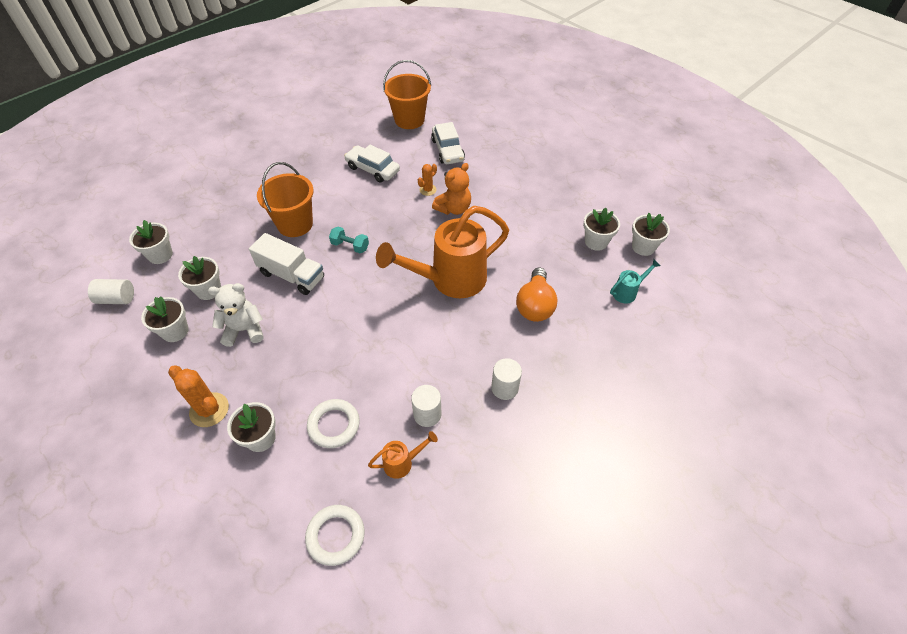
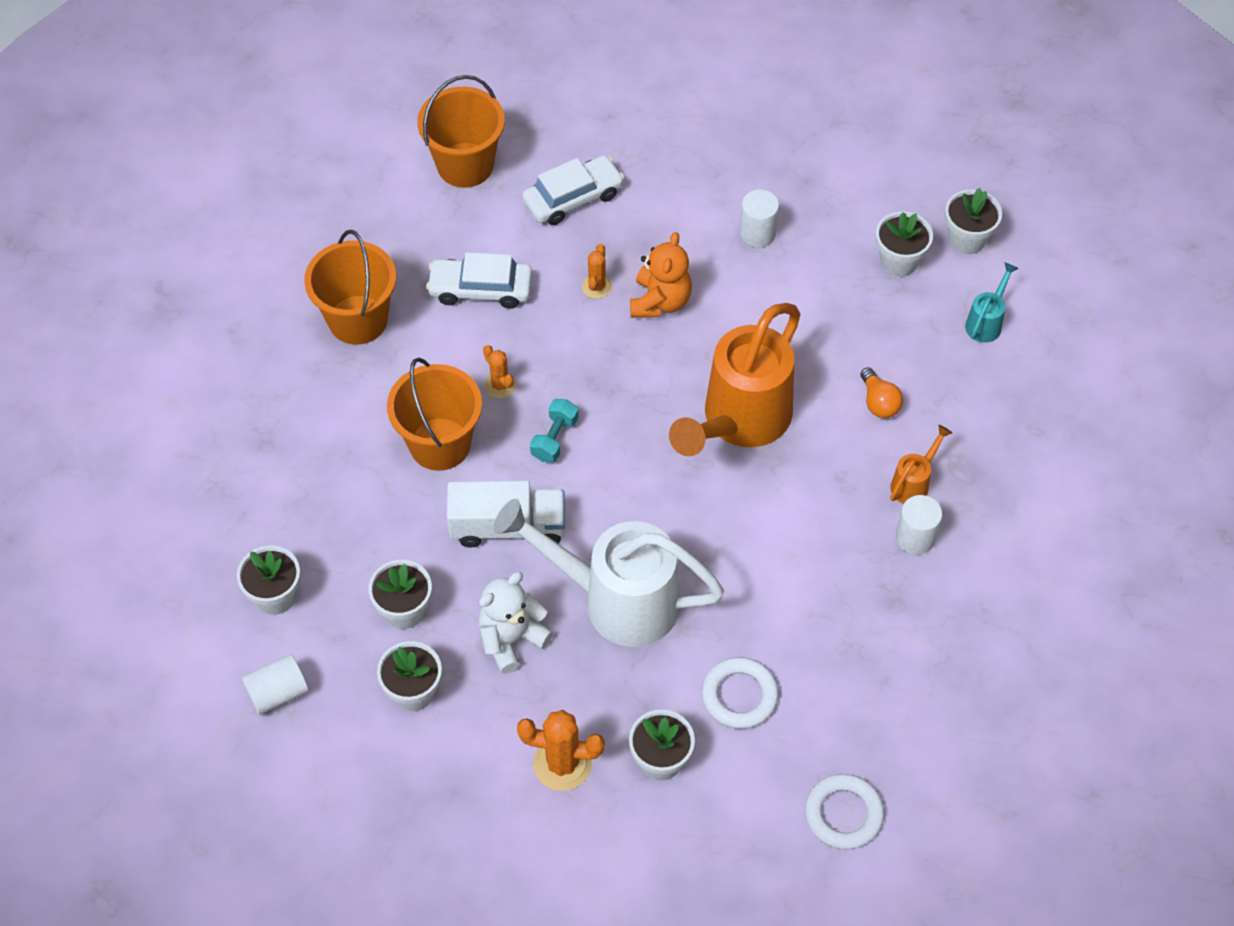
camera: 30 degrees left, 5 degrees up
turquoise dumbbell [329,227,369,253] -> turquoise dumbbell turned 60 degrees counterclockwise [530,399,579,462]
orange watering can [368,431,438,479] -> orange watering can moved to [890,425,952,504]
white cylinder [411,385,441,427] -> white cylinder moved to [740,190,779,247]
white car [431,122,465,164] -> white car turned 75 degrees counterclockwise [522,155,624,225]
orange light bulb [516,267,557,322] -> orange light bulb [860,367,903,418], size x0.59
none -> orange bucket [304,230,396,345]
none -> orange cactus [483,345,516,398]
none -> white watering can [493,499,724,647]

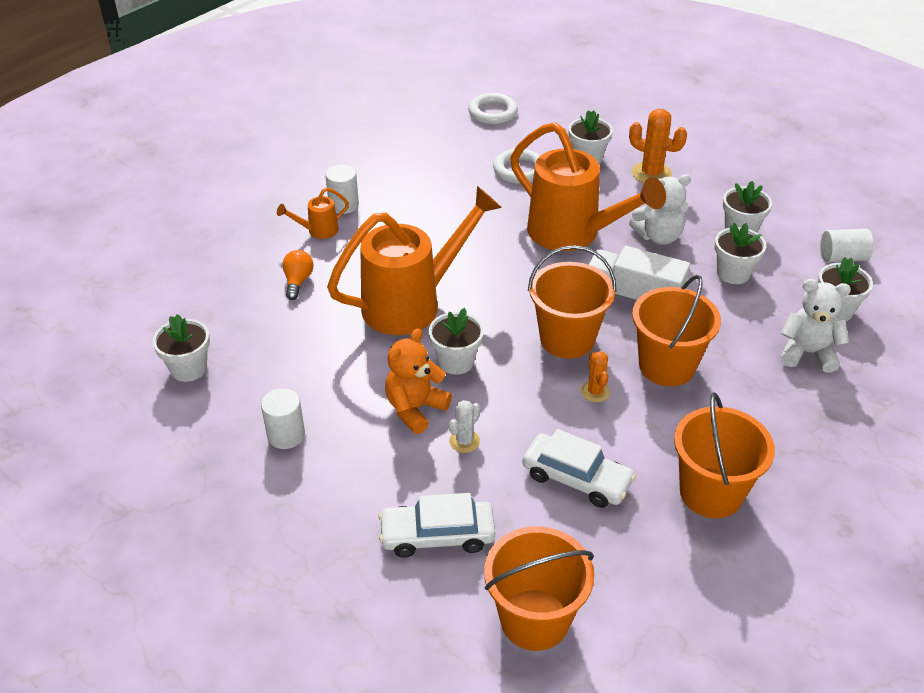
camera: 155 degrees left, 15 degrees down
white watering can [493,499,724,647] -> orange watering can [510,122,666,251]
turquoise dumbbell [530,399,579,462] -> orange bucket [528,245,616,359]
orange cactus [582,244,612,299] -> white cactus [449,400,480,453]
white flower pot [945,188,1002,254] -> white flower pot moved to [429,308,484,375]
turquoise watering can [965,262,1019,343] -> none
none -> white teddy bear [781,279,851,373]

